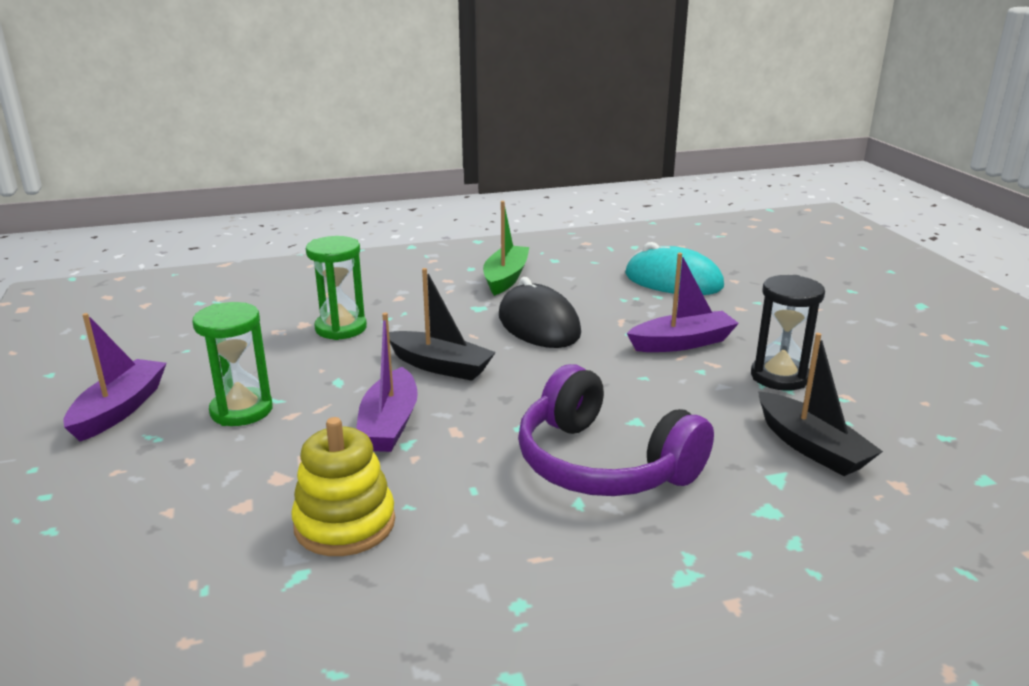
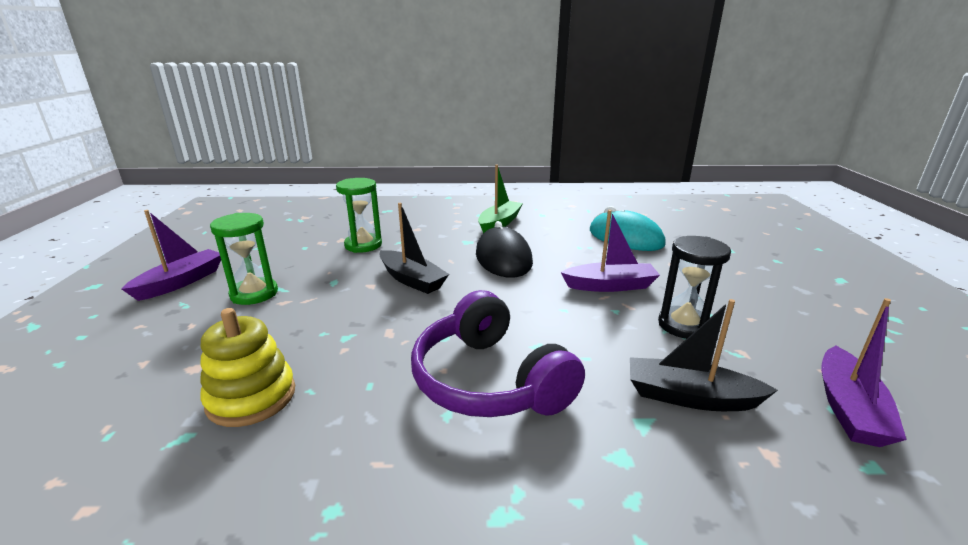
camera: 15 degrees right, 0 degrees up
purple boat [356,313,418,452] -> purple boat moved to [821,298,907,447]
black boat [758,333,883,476] -> black boat turned 120 degrees clockwise [630,299,778,411]

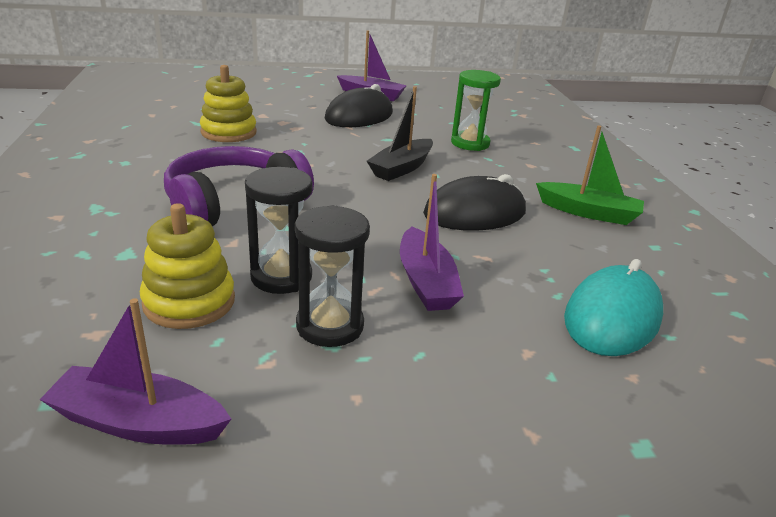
camera: 80 degrees right, 5 degrees up
green hourglass [210,213,278,305] -> black mouse [325,84,393,127]
black boat [630,299,778,411] -> yellow stacking toy [140,203,235,329]
none -> black hourglass [245,167,313,294]

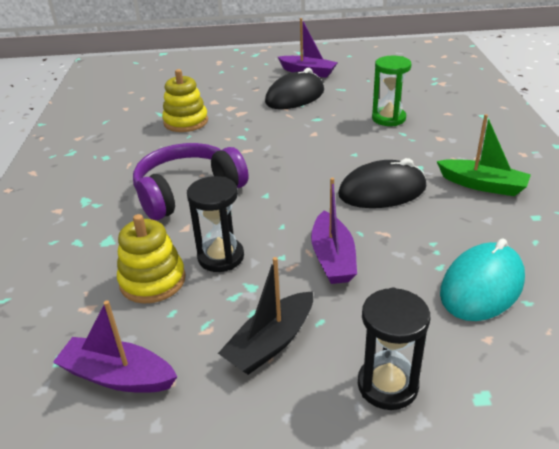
camera: 10 degrees right, 5 degrees up
black hourglass [295,205,370,347] -> black hourglass moved to [358,288,430,410]
black boat [367,86,433,181] -> black boat moved to [218,257,313,375]

